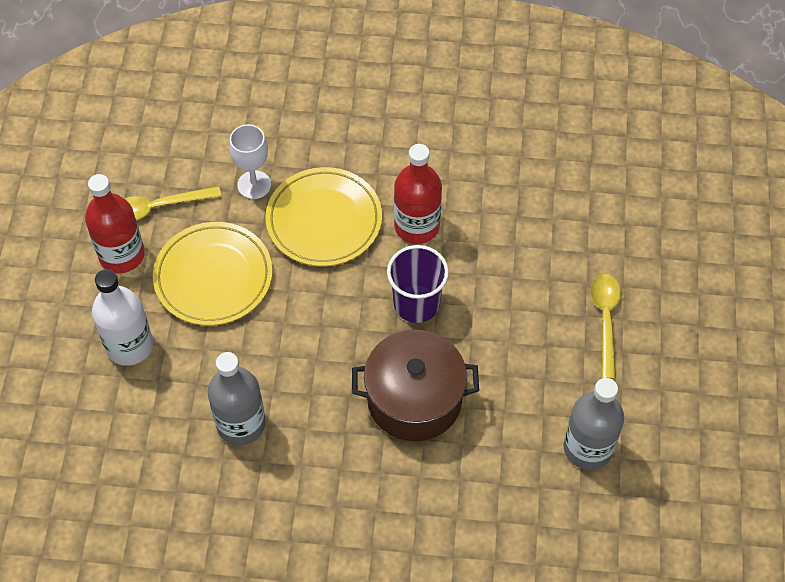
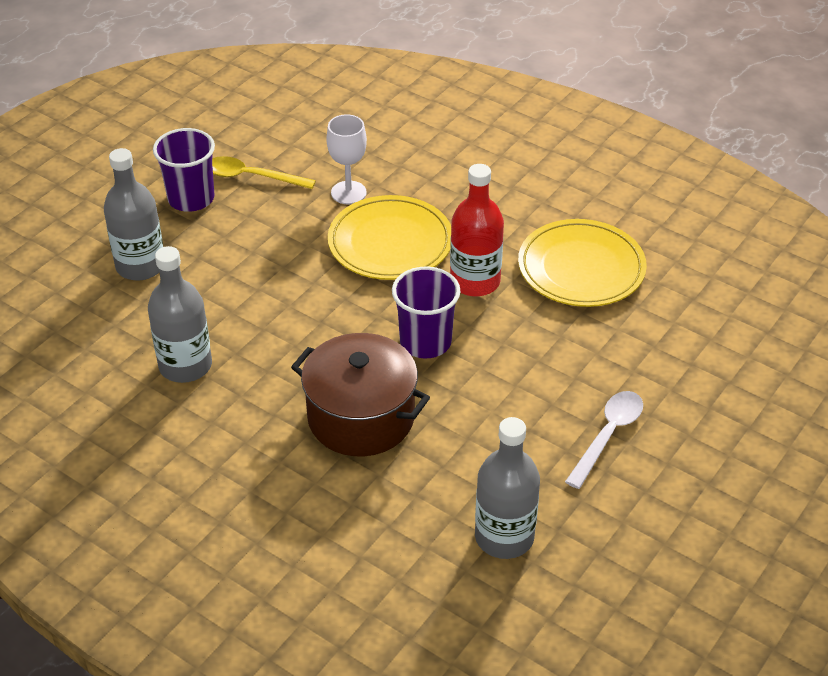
camera: 30 degrees right, 15 degrees down
red bottle [85,174,145,273] -> purple cup [153,128,215,212]
white bottle [92,269,153,366] -> grey bottle [104,148,163,281]
yellow plate [153,222,272,326] -> yellow plate moved to [518,219,647,307]
yellow spoon [590,274,621,379] -> white spoon [565,391,643,489]

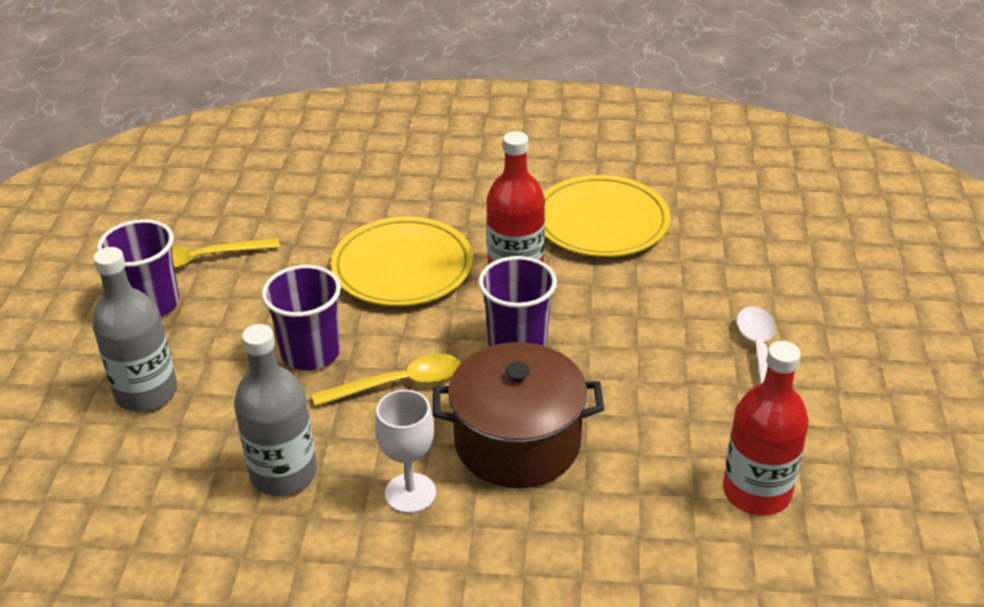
camera: 30 degrees left, 5 degrees down
white goblet [326,114,367,204] -> white goblet moved to [375,390,436,513]
grey bottle [475,417,540,559] -> red bottle [723,341,808,516]
none -> purple cup [261,265,341,370]
none -> yellow spoon [312,354,460,406]

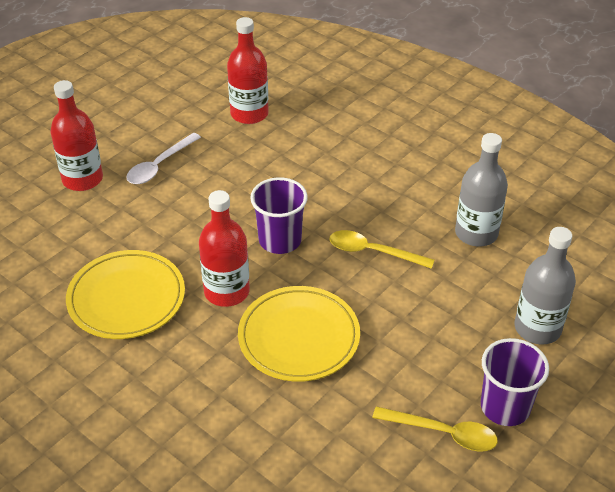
camera: 145 degrees left, 5 degrees up
purple cup [261,265,341,370] -> none
white goblet [375,390,436,513] -> none
brown pot [433,342,604,488] -> none
none -> red bottle [50,80,103,191]

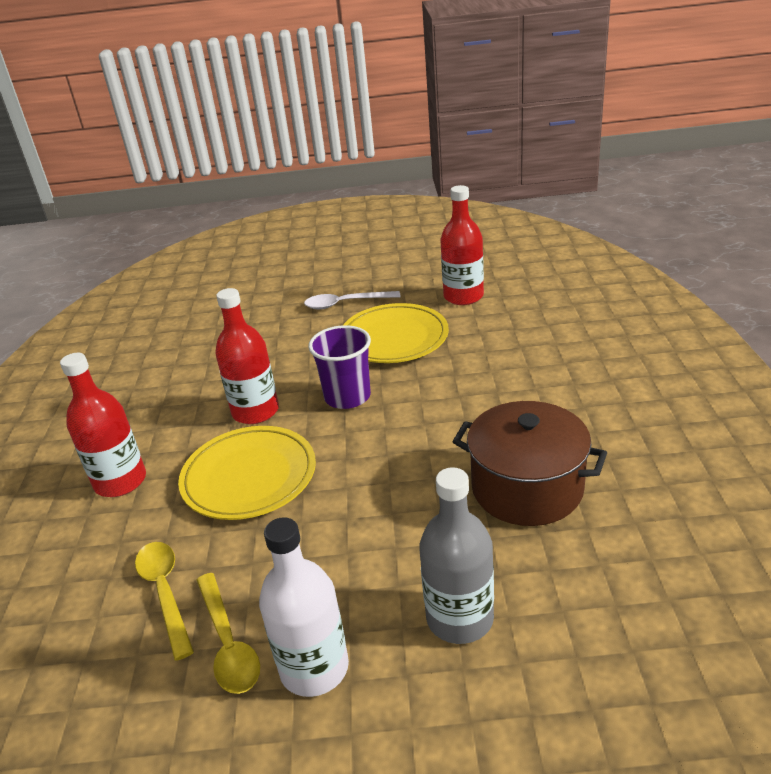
camera: 50 degrees right, 10 degrees down
red bottle [50,80,103,191] -> red bottle moved to [60,353,146,497]
yellow plate [66,250,185,339] -> yellow plate moved to [343,303,449,363]
yellow spoon [329,230,435,269] -> yellow spoon moved to [135,542,194,661]
grey bottle [455,133,508,246] -> brown pot [452,401,607,526]
purple cup [481,338,549,426] -> white bottle [259,517,349,697]

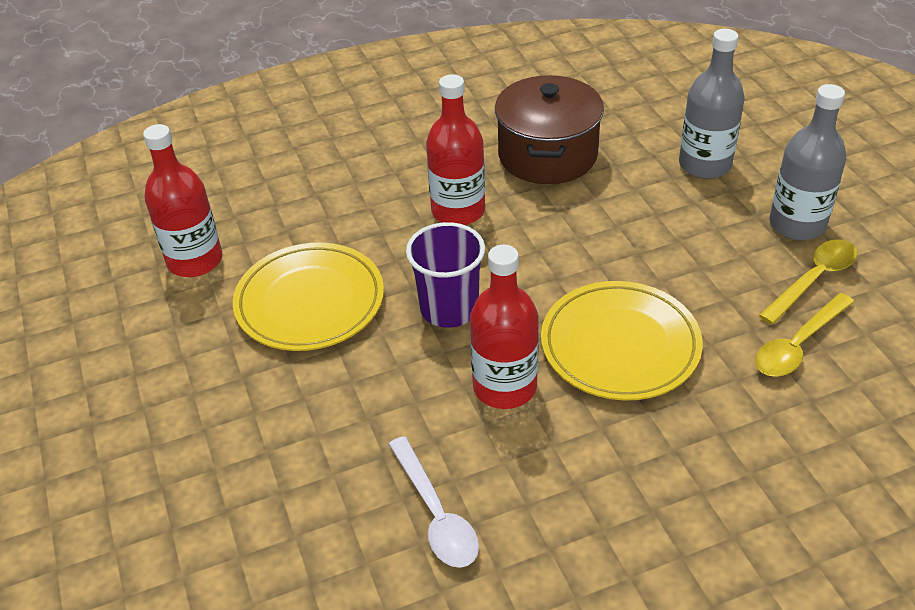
camera: 110 degrees left, 10 degrees up
red bottle [60,353,146,497] -> red bottle moved to [426,74,485,225]
white bottle [259,517,349,697] -> grey bottle [770,84,846,240]
white spoon [304,291,401,310] -> white spoon moved to [389,436,479,568]

